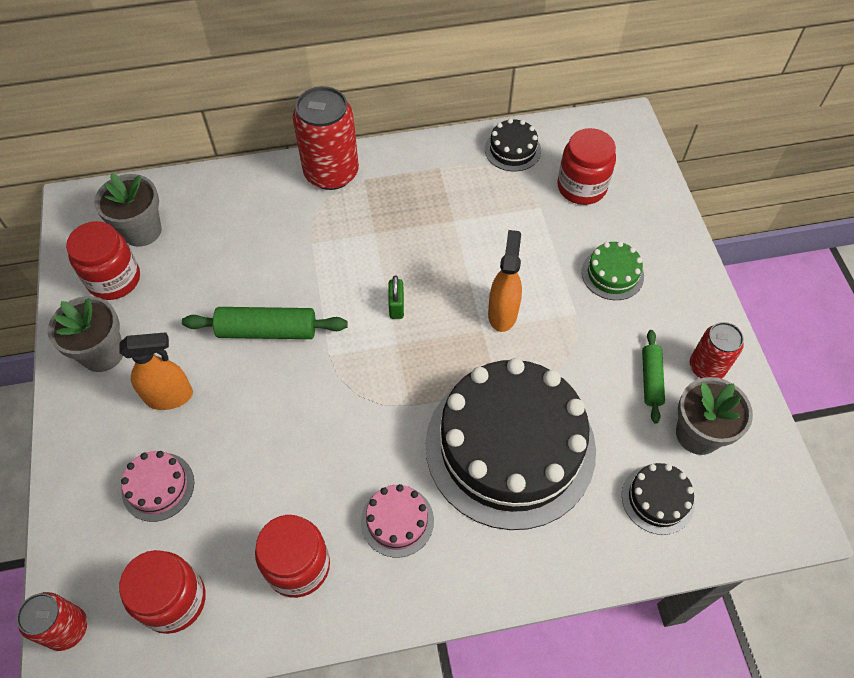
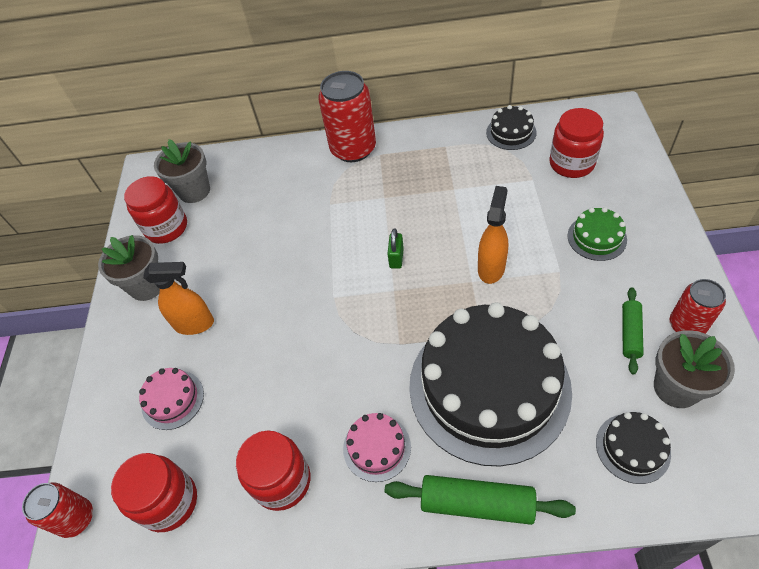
camera: 15 degrees right, 5 degrees down
green rolling pin [182,307,348,339] -> green rolling pin moved to [385,475,576,525]

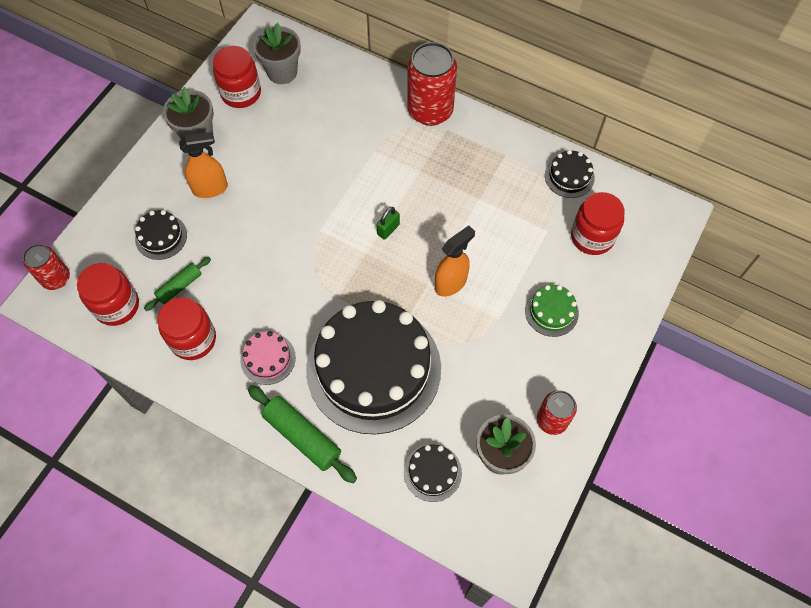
camera: 25 degrees right, 10 degrees up
pink cake [139,368,204,430] -> black cake [135,210,187,260]
orange spray bottle [143,262,214,335] -> orange spray bottle turned 45 degrees counterclockwise [179,132,228,198]
green rolling pin [622,287,644,375] -> green rolling pin moved to [144,257,211,311]

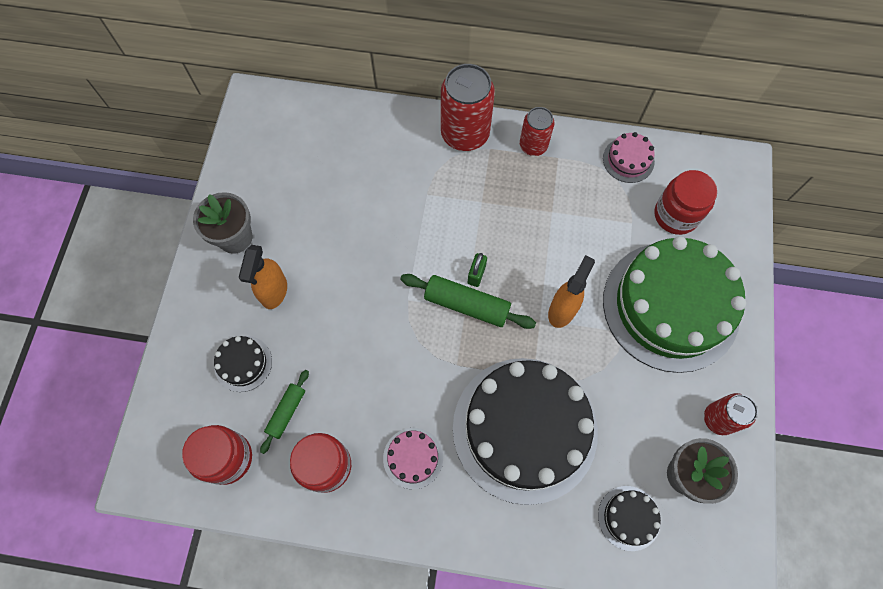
camera: 20 degrees left, 5 degrees up
red can [23,244,70,290] -> red can moved to [520,107,554,156]
orange spray bottle [179,132,228,198] -> orange spray bottle turned 135 degrees clockwise [238,245,287,309]
red jar [213,46,261,108] -> none
green rolling pin [248,385,357,483] -> green rolling pin moved to [400,274,536,329]
grey flower pot [253,23,301,84] -> none
green cake [525,285,579,337] -> green cake [603,236,746,373], size x2.43
black cake [545,150,595,198] -> pink cake [603,132,655,183]

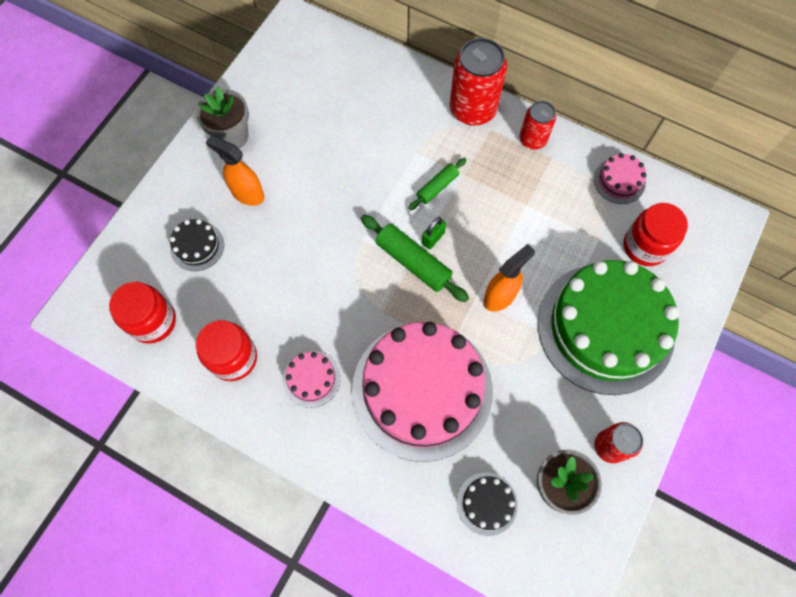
camera: 20 degrees right, 0 degrees up
orange spray bottle [238,245,287,309] -> orange spray bottle turned 90 degrees clockwise [206,135,264,206]
green rolling pin [260,370,309,454] -> green rolling pin moved to [409,158,467,210]
black cake [453,358,598,505] -> pink cake [352,322,493,462]

